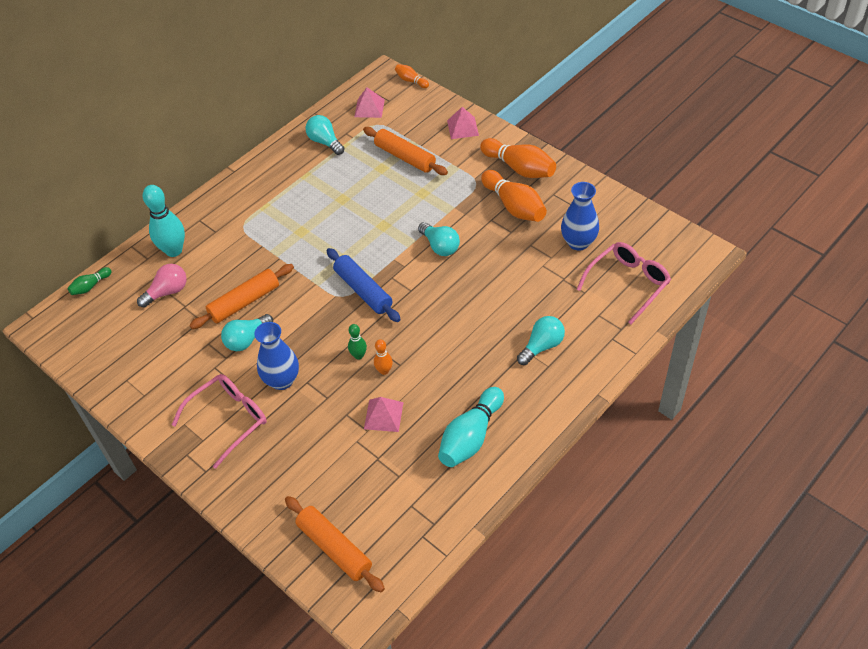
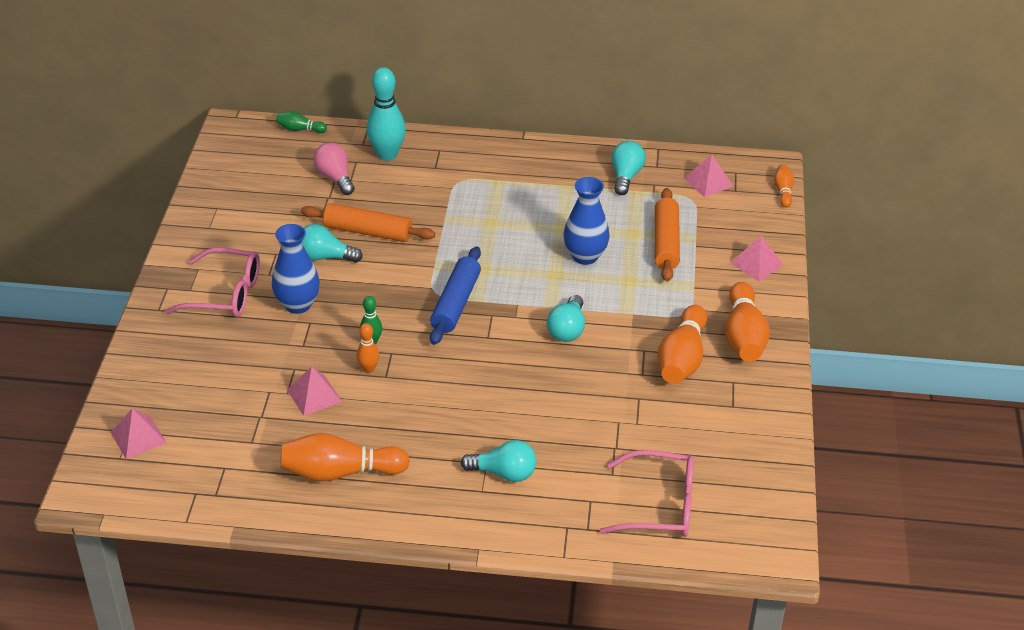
camera: 50 degrees right, 10 degrees down
pink light bulb [137,264,187,308] -> pink light bulb turned 135 degrees counterclockwise [313,142,355,195]
orange rolling pin [285,496,385,592] -> pink pyramid [110,408,166,459]
turquoise bowling pin [438,387,504,467] -> orange bowling pin [280,433,410,482]
blue vase [561,182,599,251] -> blue vase moved to [563,177,609,265]

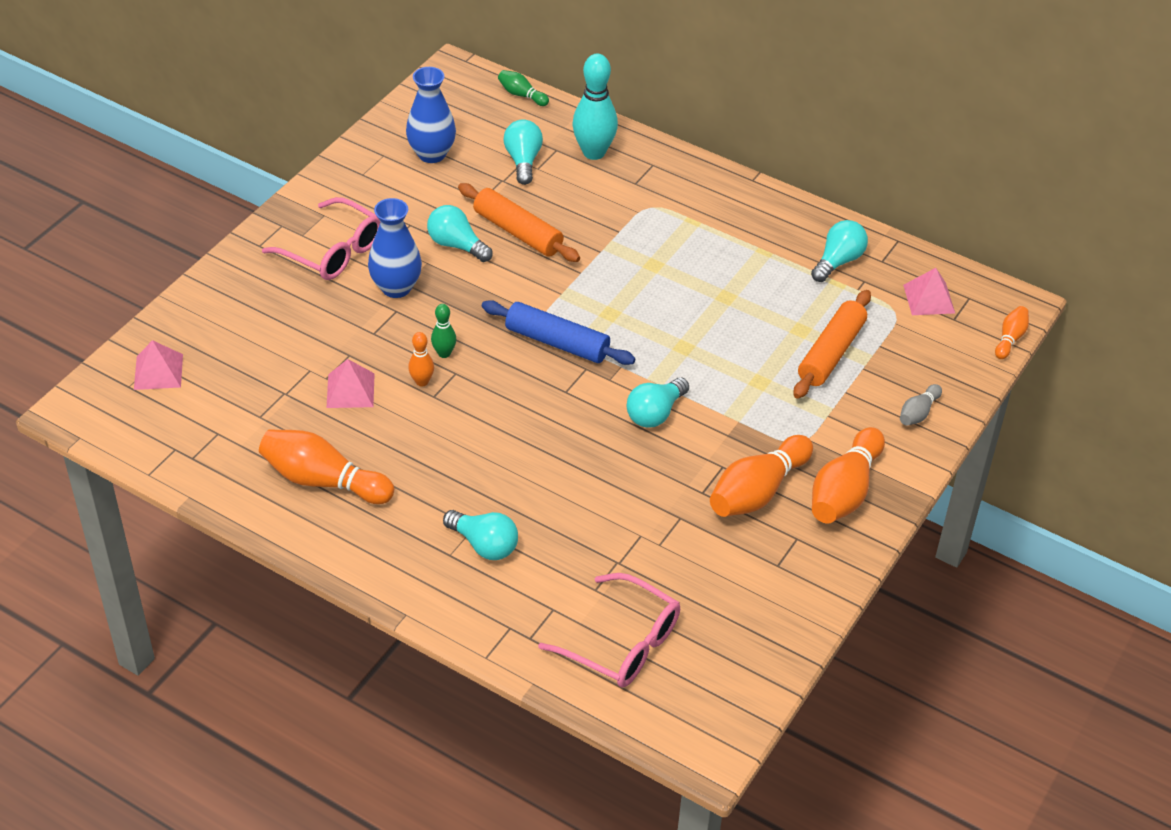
camera: 25 degrees right, 5 degrees up
pink light bulb [313,142,355,195] -> turquoise light bulb [504,119,543,185]
blue rolling pin [430,246,481,345] -> blue rolling pin turned 75 degrees clockwise [482,300,635,365]
blue vase [563,177,609,265] -> blue vase moved to [406,67,456,163]
pink pyramid [730,236,783,281] -> grey bowling pin [900,384,942,426]

